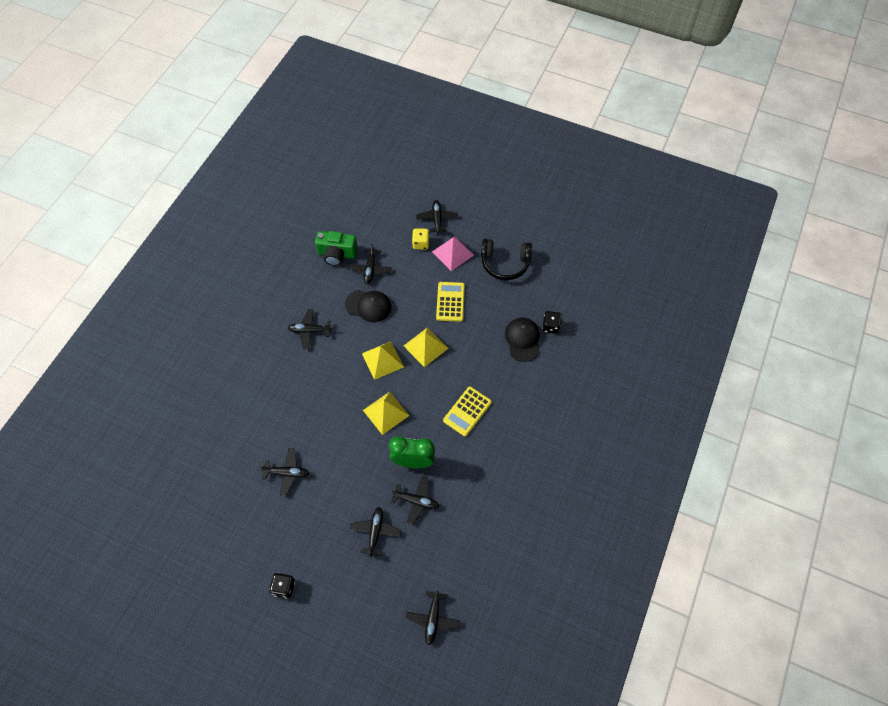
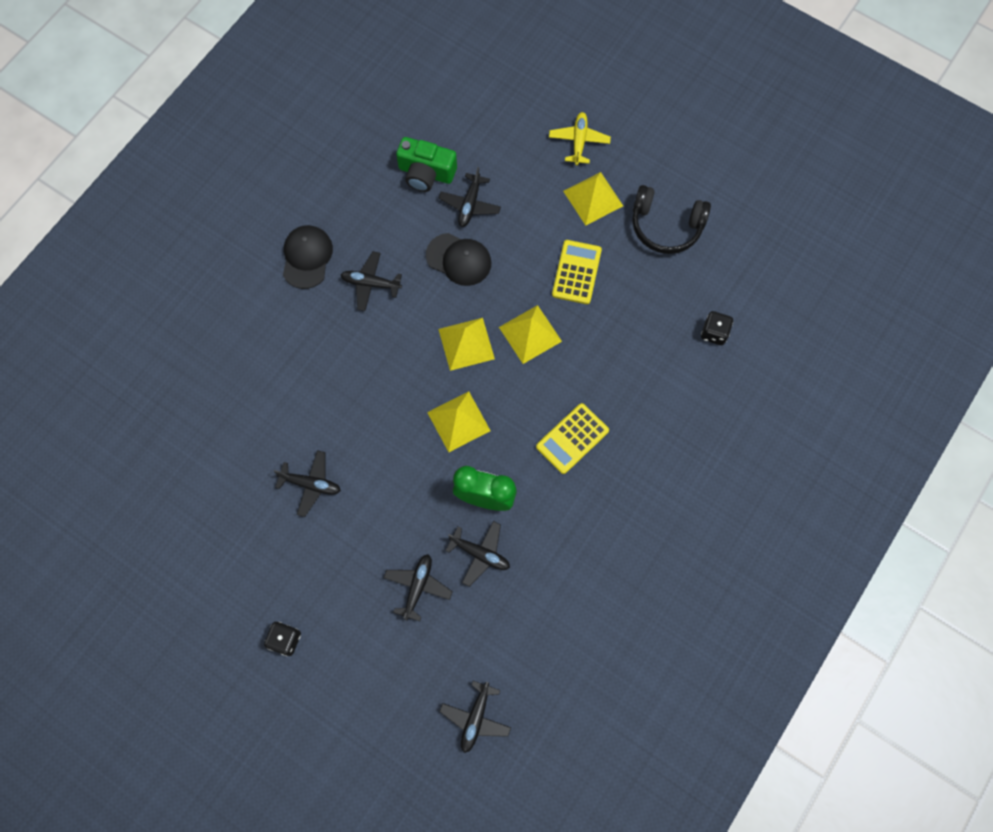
camera: 10 degrees right, 10 degrees up
yellow dice [412,228,429,249] -> none
black plane [416,200,458,234] -> yellow plane [549,112,611,165]
pink pyramid [432,236,474,271] -> yellow pyramid [563,172,623,226]
black cap [505,318,540,362] -> black cap moved to [283,225,333,289]

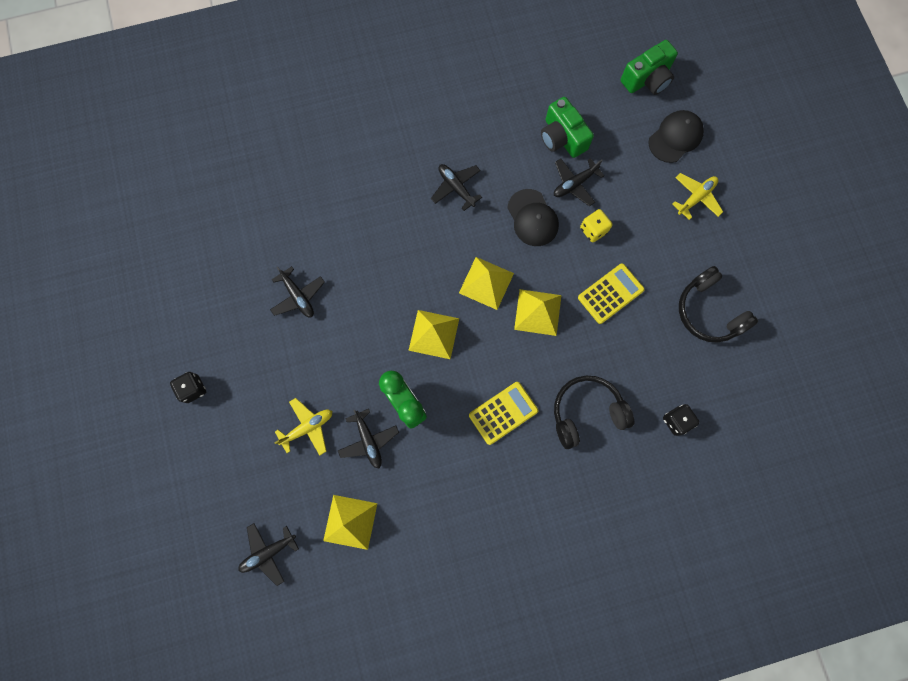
camera: 40 degrees right, 5 degrees up
black cap [283,225,333,289] -> black cap moved to [649,110,704,163]
black plane [384,554,453,621] -> yellow plane [274,398,332,456]
yellow calculator [536,403,609,474] -> yellow calculator turned 150 degrees clockwise [469,382,538,445]
yellow pyramid [563,172,623,226] -> yellow pyramid moved to [323,495,378,550]
none -> black headphones [554,376,634,449]
none -> yellow dice [580,209,612,242]
none -> green camera [621,40,678,95]

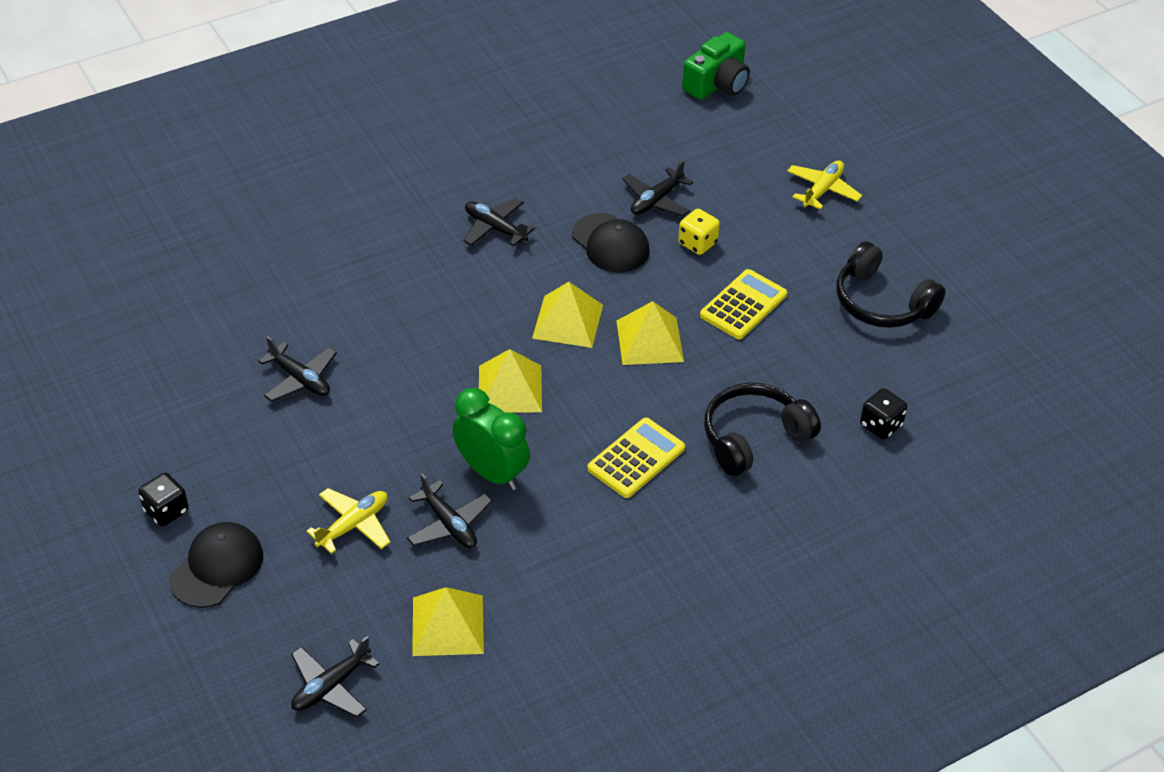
camera: 15 degrees left, 30 degrees down
green camera [541,97,594,158] -> none
black cap [649,110,704,163] -> black cap moved to [169,522,263,608]

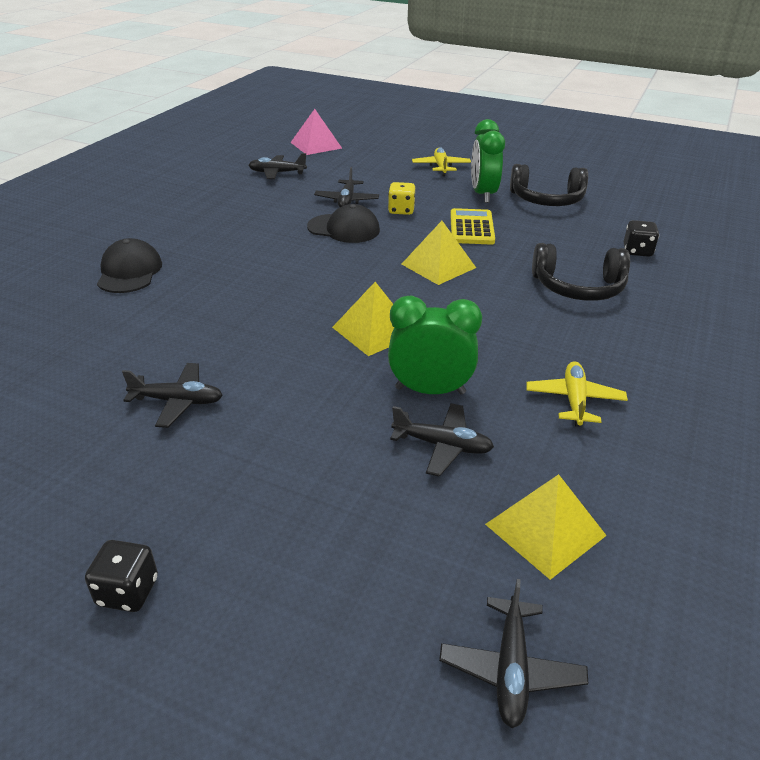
camera: 35 degrees left, 10 degrees down
black cap [169,522,263,608] -> black cap moved to [97,238,162,293]
yellow plane [306,488,390,554] -> yellow plane moved to [526,361,628,427]
black plane [463,198,535,246] -> black plane moved to [249,153,307,179]
yellow pyramid [532,282,603,348] -> none
yellow calculator [587,418,685,498] -> none
green camera [682,32,750,100] -> pink pyramid [290,109,342,155]
black headphones [704,383,821,476] -> black headphones turned 105 degrees counterclockwise [532,243,630,301]
none -> green clock [471,119,505,203]

